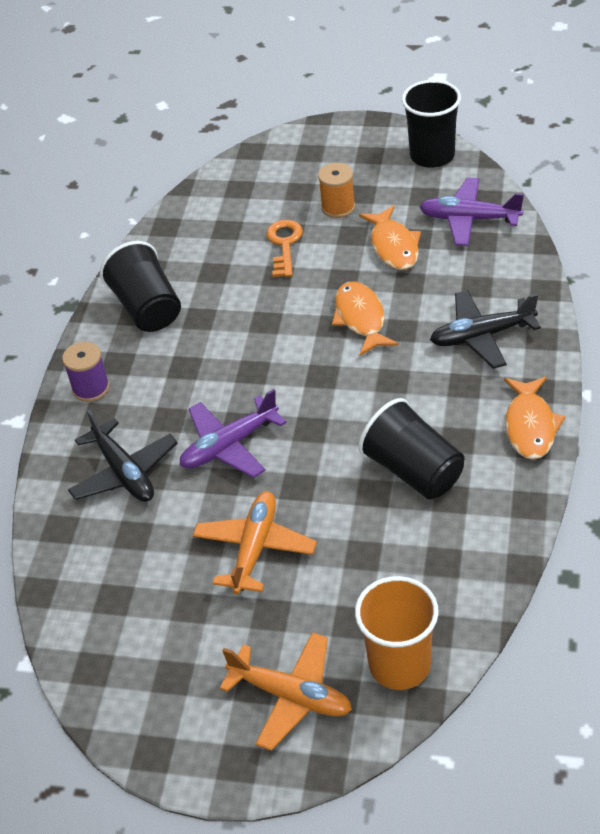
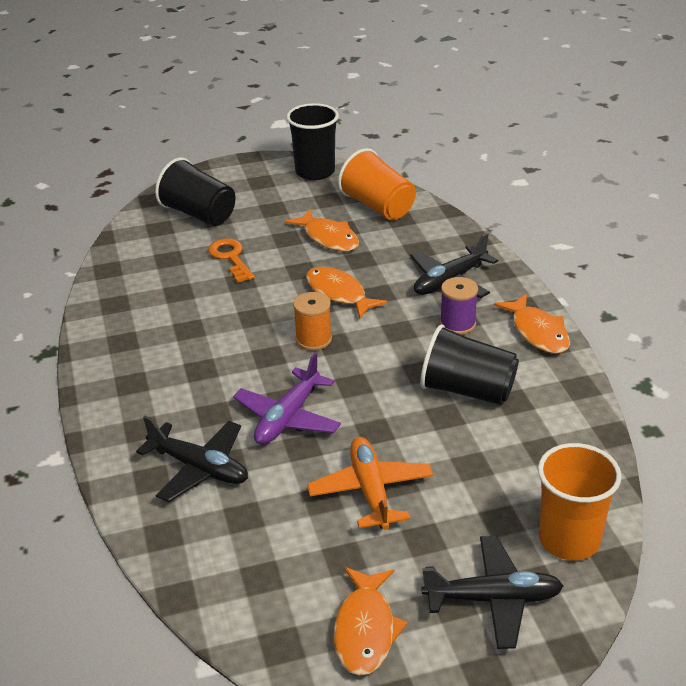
camera: 30 degrees left, 10 degrees down
purple spool [62,342,110,402] -> purple spool moved to [440,277,478,335]
black cup [100,241,181,332] -> black cup moved to [155,157,235,226]
orange plane [220,632,352,751] -> black plane [422,536,563,649]
orange spool [318,163,355,218] -> orange spool moved to [293,292,332,351]
purple plane [420,178,524,246] -> orange cup [338,148,416,220]
none -> orange fish [334,567,407,676]

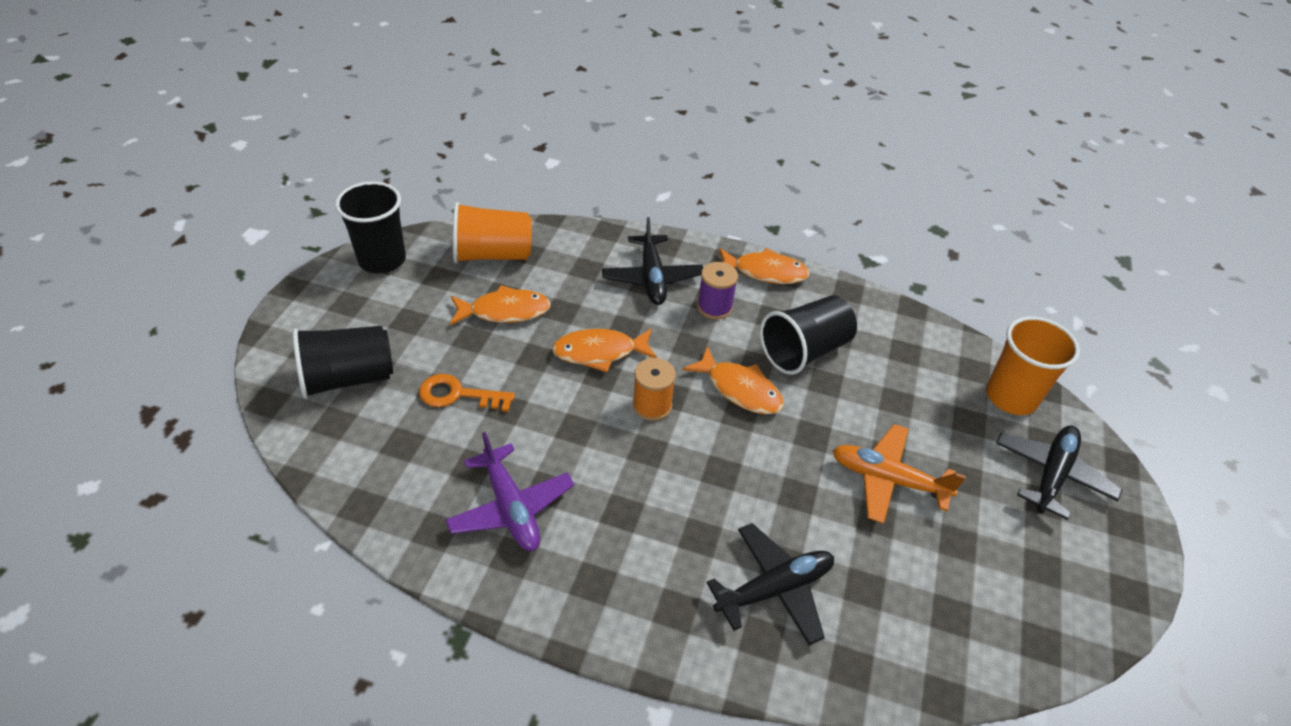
camera: 60 degrees left, 10 degrees up
purple plane [233,353,341,445] -> purple plane moved to [445,432,574,551]
orange fish [334,567,407,676] -> orange fish moved to [683,346,784,414]

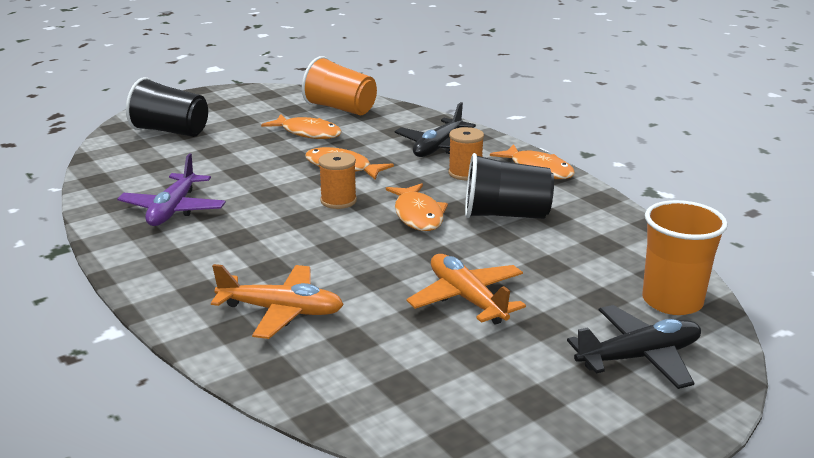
camera: 40 degrees right, 20 degrees down
black cup [335,181,406,273] -> none
orange key [419,374,515,412] -> none
purple spool [697,262,738,319] -> orange spool [448,127,484,180]
black plane [706,523,834,646] -> orange plane [211,264,344,339]

